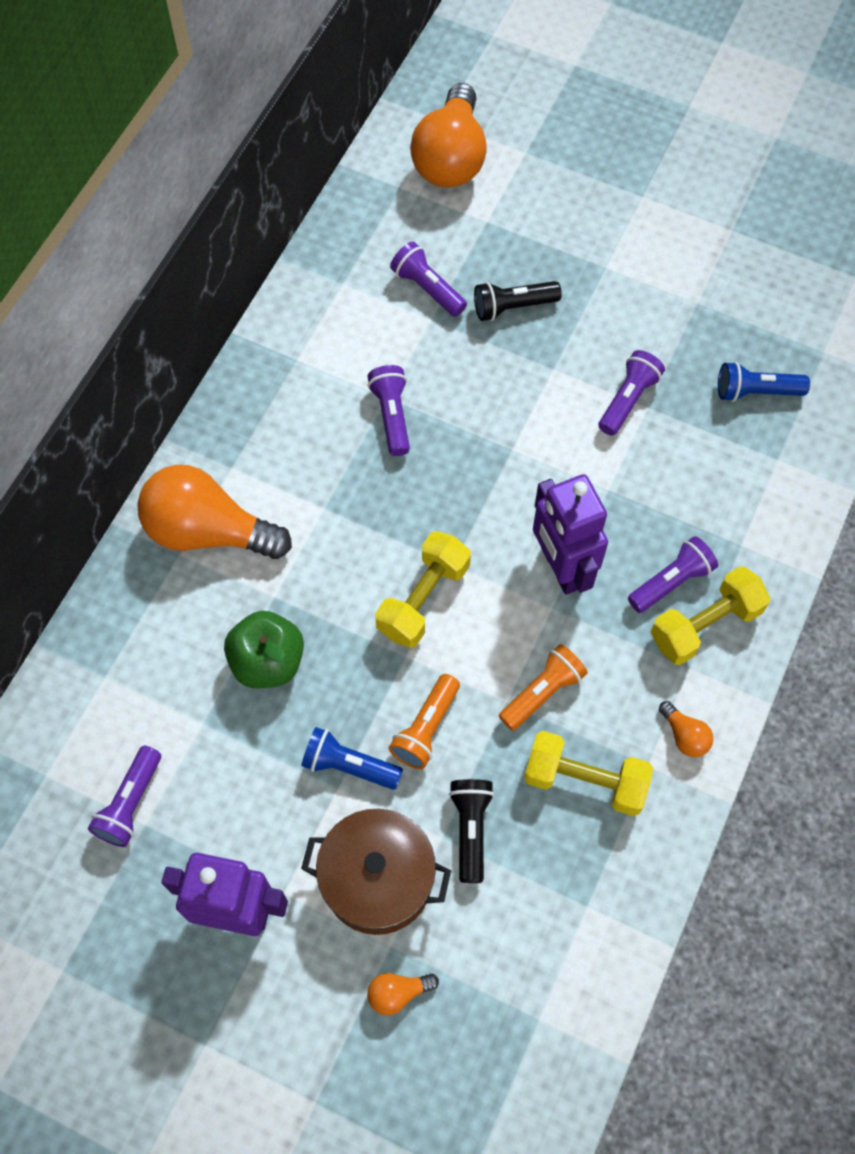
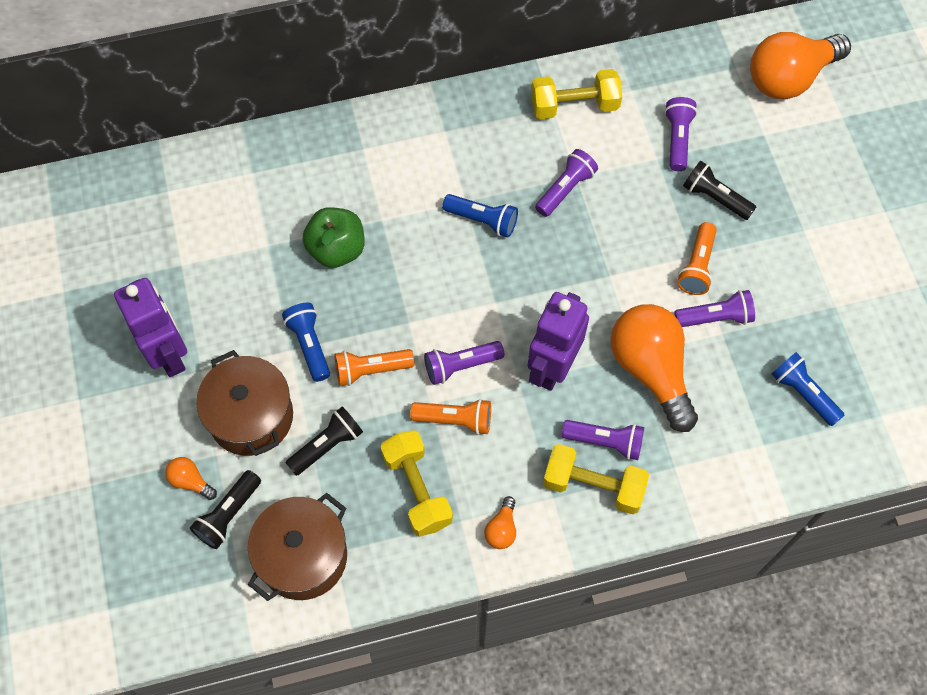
camera: 50 degrees right, 0 degrees up
purple flashlight [88,746,161,847] -> purple flashlight moved to [424,341,504,385]
orange light bulb [137,465,292,559] -> orange light bulb moved to [611,304,698,432]
yellow dumbbell [375,531,471,648] -> yellow dumbbell moved to [531,69,622,119]
none -> black flashlight [190,470,261,549]
none -> brown pot [248,493,347,601]
none -> blue flashlight [442,194,518,238]
none -> orange flashlight [677,222,717,295]

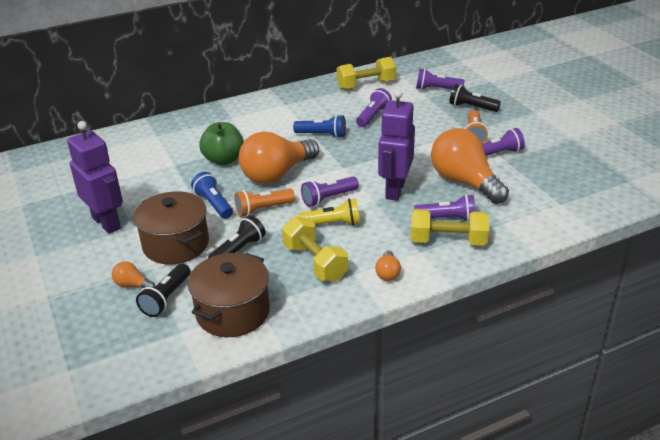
camera: 10 degrees left, 30 degrees down
orange flashlight [410,399,491,435] -> yellow flashlight [299,199,360,226]
purple flashlight [664,97,697,171] -> purple flashlight turned 75 degrees counterclockwise [416,68,465,90]
orange light bulb [750,32,851,99] -> orange light bulb moved to [239,132,319,184]
blue flashlight [772,352,844,426] -> none

